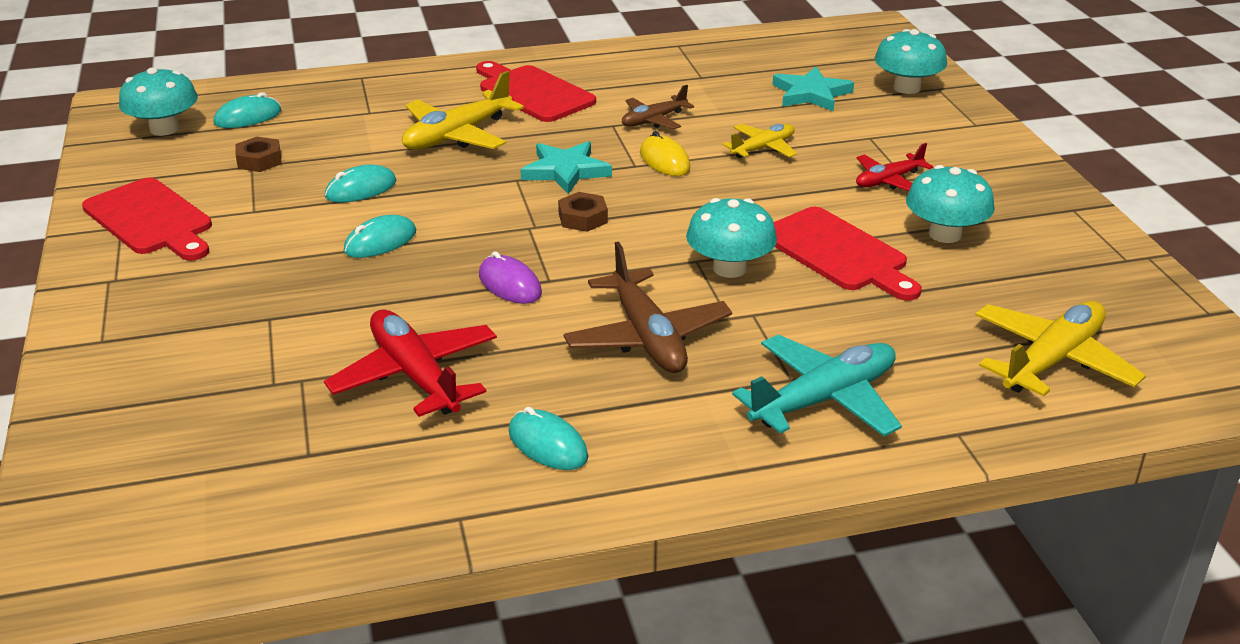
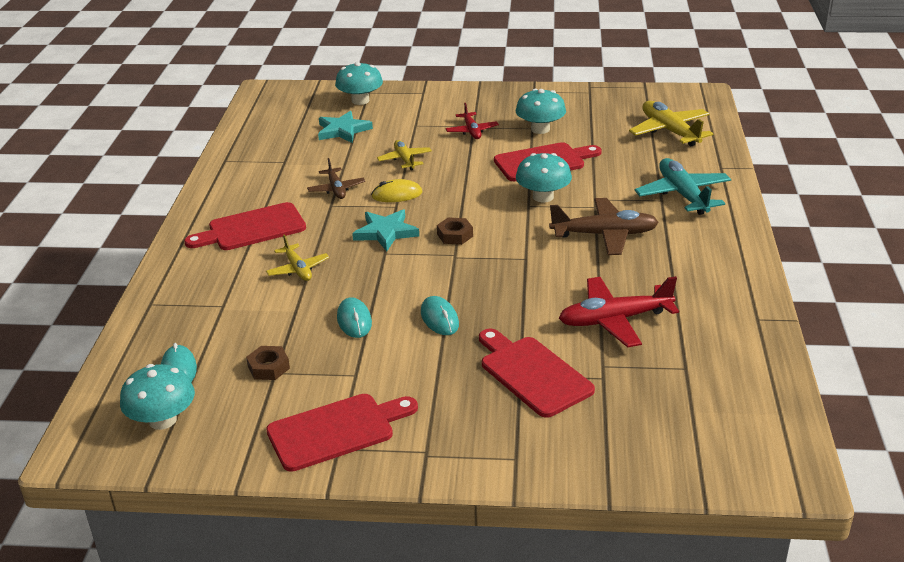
camera: 70 degrees left, 0 degrees up
yellow plane [402,71,524,150] -> yellow plane [266,234,329,281], size x0.60
purple mouse [479,251,542,304] -> none
turquoise mouse [509,407,588,470] -> none
none -> red cutting board [479,329,595,418]

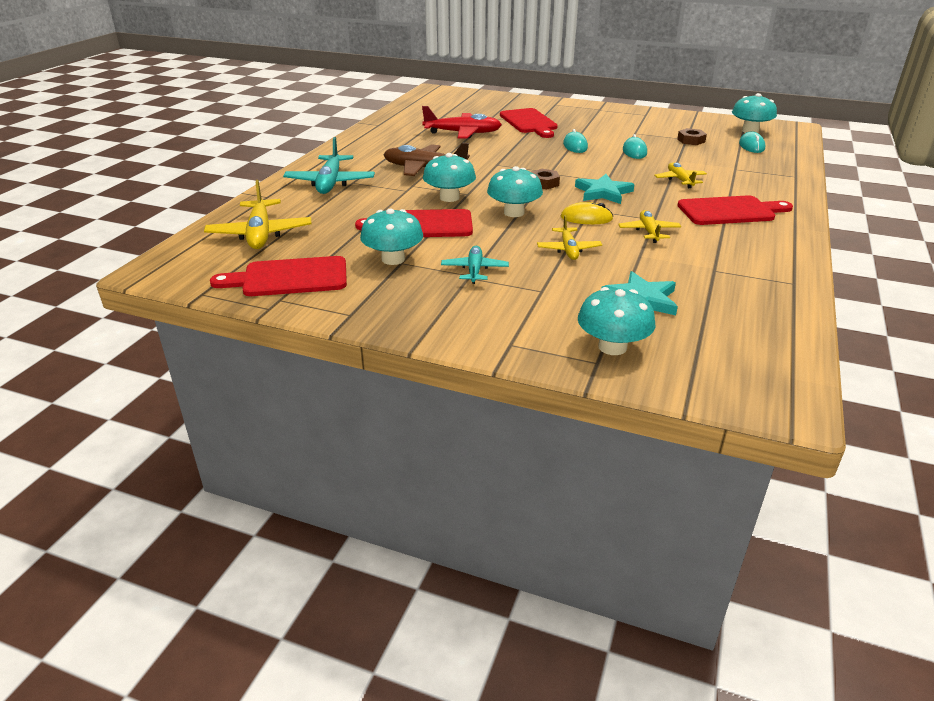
camera: 165 degrees left, 0 degrees up
red cutting board [266,394,418,472] -> red cutting board moved to [210,256,347,296]
brown plane [307,158,365,199] -> yellow plane [618,210,681,243]
red plane [446,103,499,139] -> turquoise plane [441,246,509,284]
none -> turquoise mushroom [487,166,543,217]

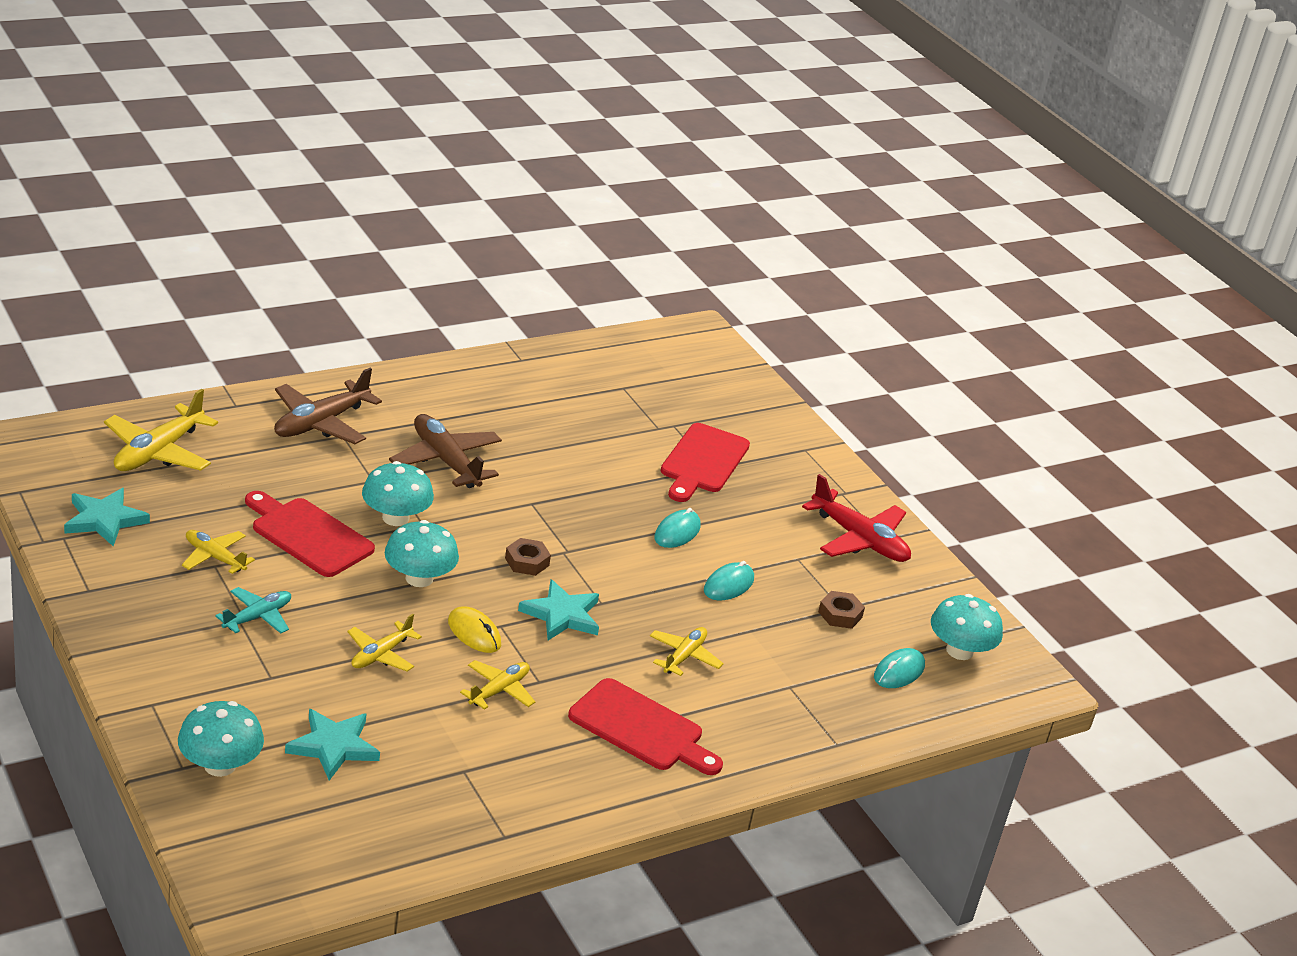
camera: 35 degrees right, 0 degrees up
red cutting board [210,256,347,296] -> turquoise star [64,488,150,546]
turquoise plane [283,137,375,194] -> brown plane [274,368,382,444]
turquoise mushroom [360,208,423,265] -> yellow plane [182,530,255,574]
red plane [422,106,502,139] -> red plane moved to [802,474,911,562]

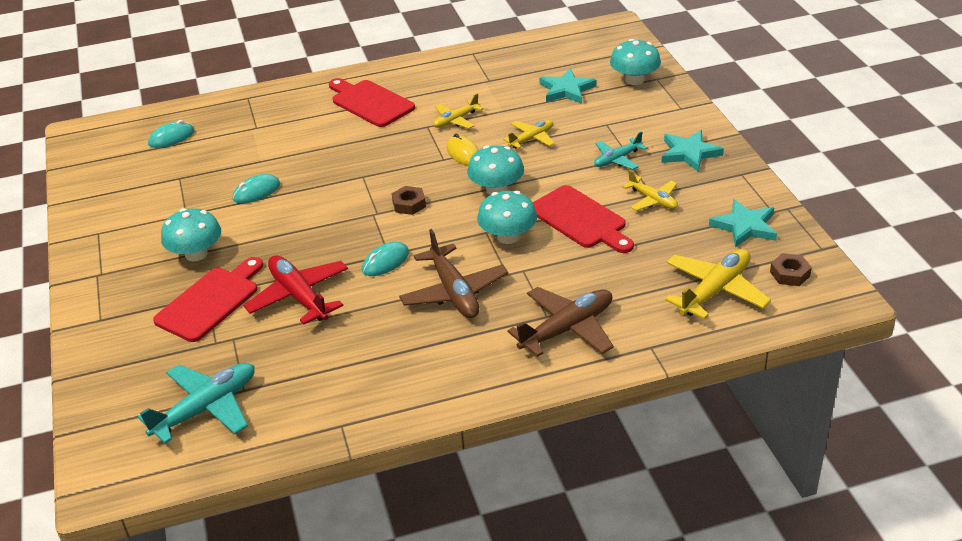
camera: 160 degrees left, 5 degrees up
turquoise star [518,579,599,640] -> turquoise star moved to [661,130,724,172]
yellow plane [650,627,724,676] -> none
turquoise mouse [654,508,701,548] -> turquoise mouse moved to [362,242,409,276]
red plane [802,474,911,562] -> red plane moved to [243,255,348,325]
brown nut [818,591,865,629] -> brown nut moved to [770,253,812,286]
turquoise mushroom [931,594,1003,660] -> turquoise mushroom moved to [161,208,221,261]
none -> turquoise plane [138,363,255,444]

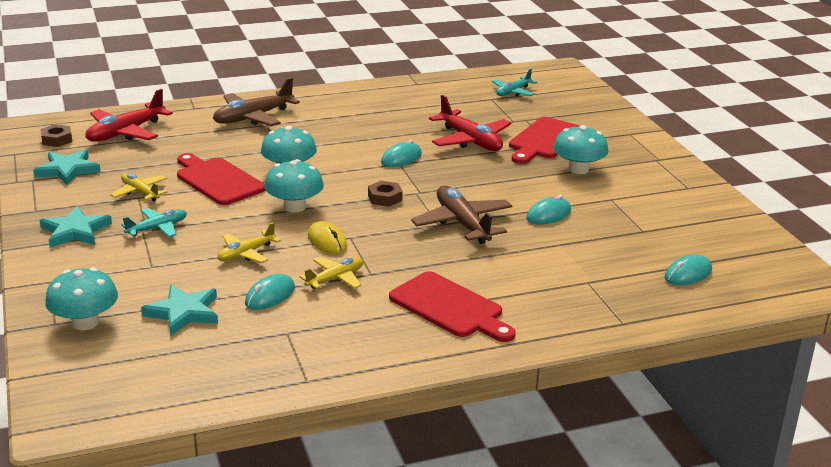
camera: 175 degrees right, 10 degrees down
turquoise plane [138,363,255,444] -> turquoise plane [492,69,537,96], size x0.60
brown plane [399,229,508,318] -> brown plane moved to [411,186,513,244]
yellow plane [665,249,771,319] -> red plane [85,89,173,142]
none -> turquoise mouse [245,274,295,310]

